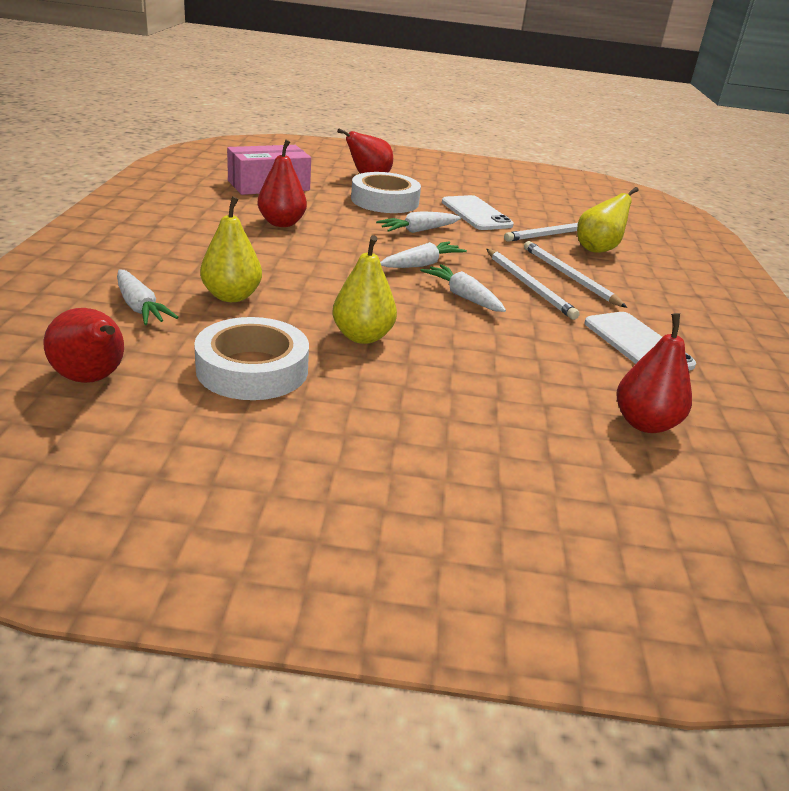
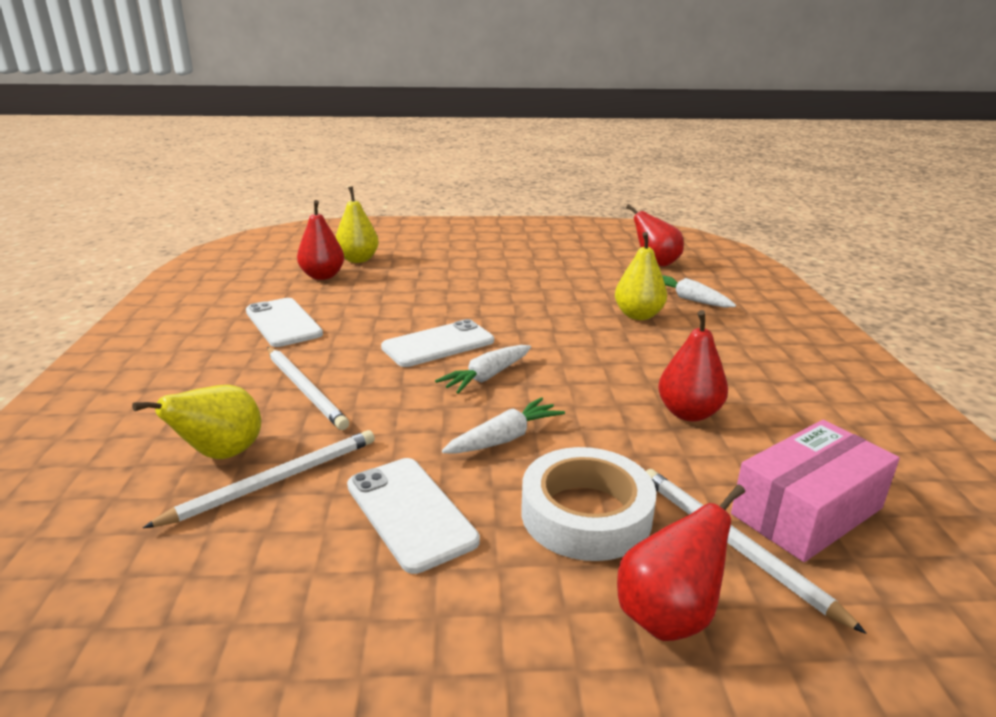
camera: 175 degrees right, 5 degrees down
white tape [194,317,309,400] -> none
yellow pear [332,235,397,344] -> yellow pear moved to [335,187,379,263]
white carrot [420,264,506,312] -> white phone [381,319,494,367]
white pencil [487,249,580,320] -> white pencil moved to [646,469,867,634]

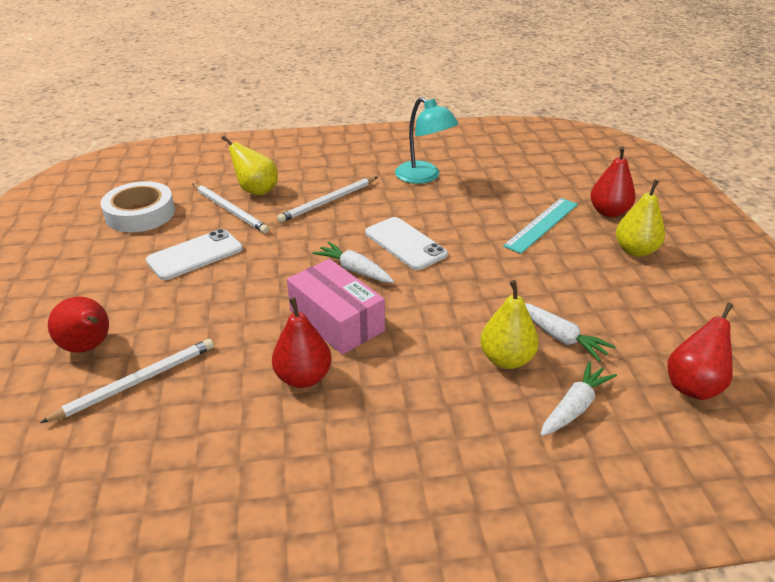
camera: 85 degrees right, 10 degrees up
white phone [246,298,323,347] -> turquoise lamp [395,97,459,184]
red pear [297,200,344,280] -> red pear moved to [590,146,636,217]
yellow pear [335,187,379,263] -> yellow pear moved to [616,179,665,257]
white carrot [442,397,565,454] -> white carrot moved to [525,303,616,362]
white tape [521,447,656,561] -> white tape moved to [100,181,175,232]
pink box [731,420,900,562] -> pink box moved to [287,259,385,355]
none -> turquoise ruler [503,198,578,254]

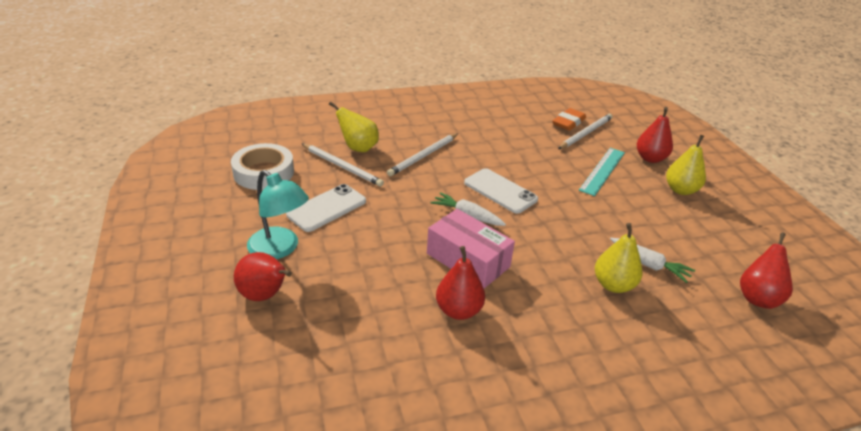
camera: 10 degrees left, 0 degrees up
white pencil [40,339,214,423] -> white pencil moved to [558,114,613,149]
turquoise lamp [395,97,459,184] -> turquoise lamp moved to [247,170,309,259]
white carrot [540,361,617,436] -> none
none -> orange eraser [552,108,586,131]

